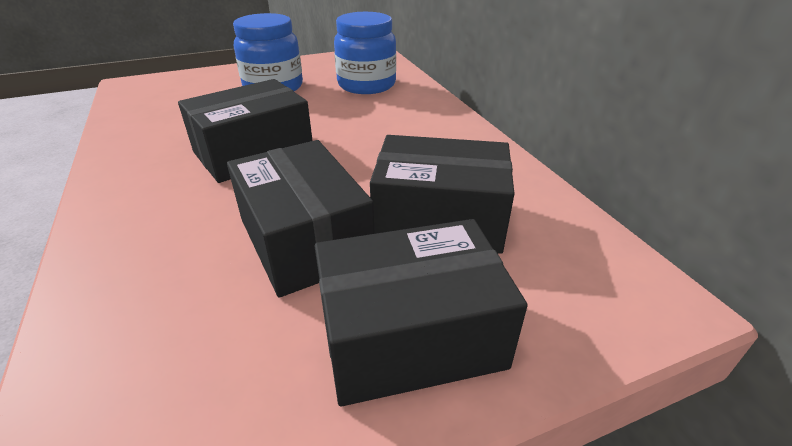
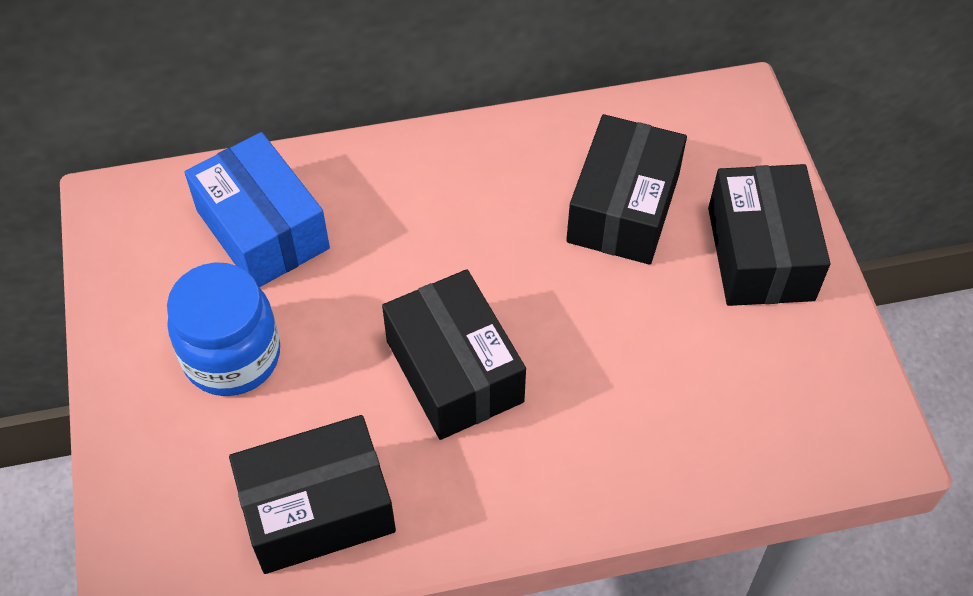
camera: 80 degrees left, 20 degrees up
black box [227,140,375,298] -> black box moved to [229,415,396,574]
blue jar [334,12,396,94] -> blue box [184,132,330,288]

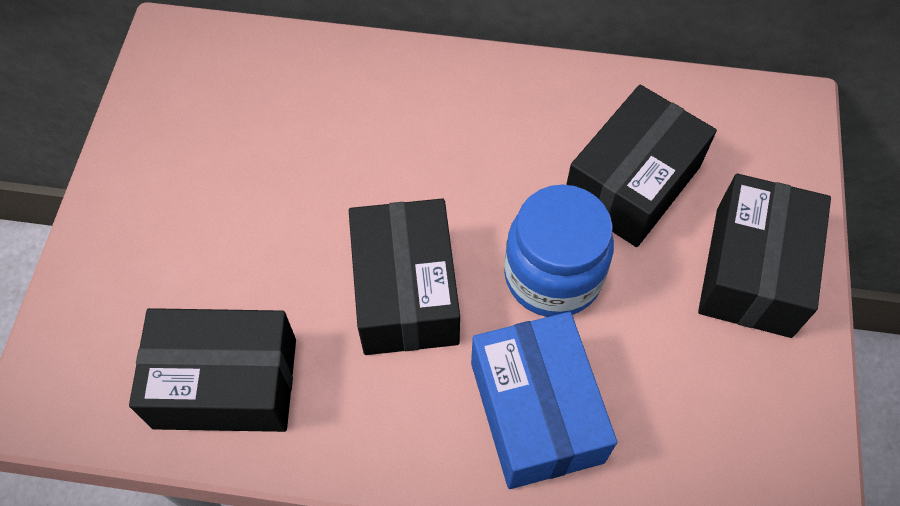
camera: 20 degrees right, 5 degrees up
blue jar [167,263,280,396] -> blue jar moved to [504,184,614,317]
blue box [184,132,330,288] -> blue box moved to [471,312,617,489]

